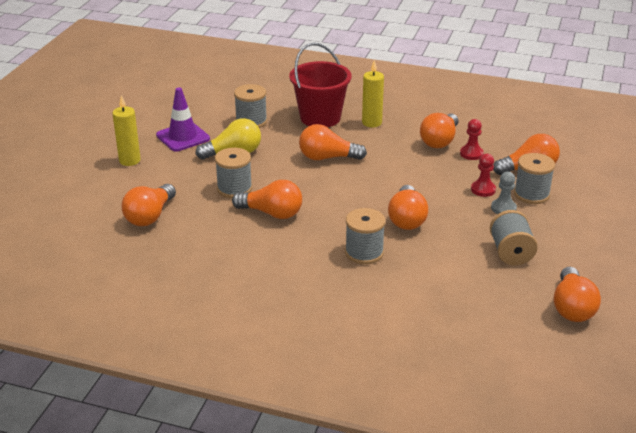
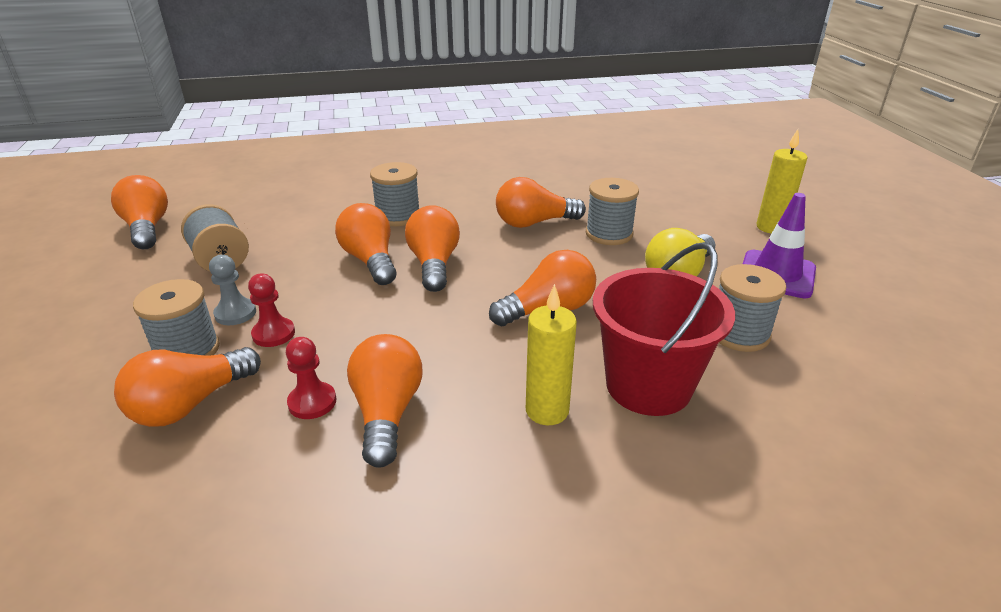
camera: 150 degrees right, 0 degrees up
orange light bulb [122,184,176,226] -> orange light bulb moved to [405,205,460,292]

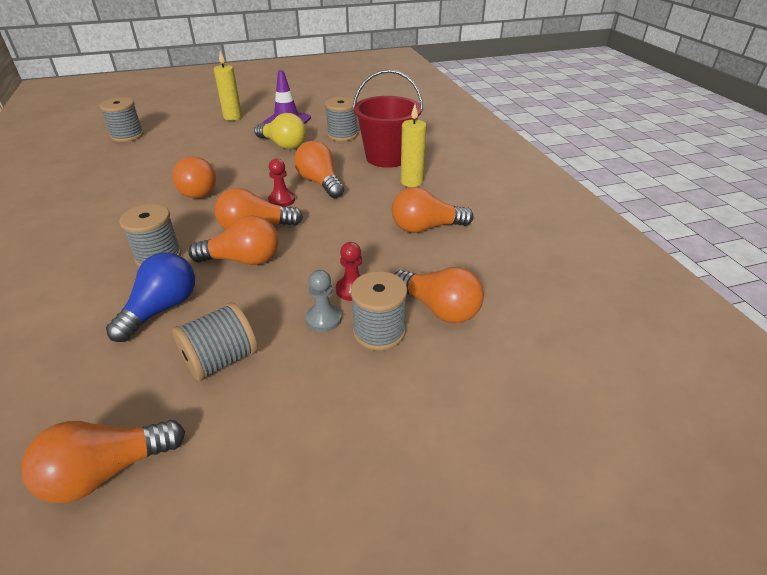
camera: 95 degrees left, 5 degrees up
red pawn [286,337,336,419] -> red pawn moved to [268,158,295,207]
orange light bulb [335,203,397,285] -> orange light bulb turned 150 degrees counterclockwise [188,216,279,265]
grey spool [586,178,639,245] -> grey spool moved to [99,97,144,142]
none -> blue light bulb [106,252,195,342]

